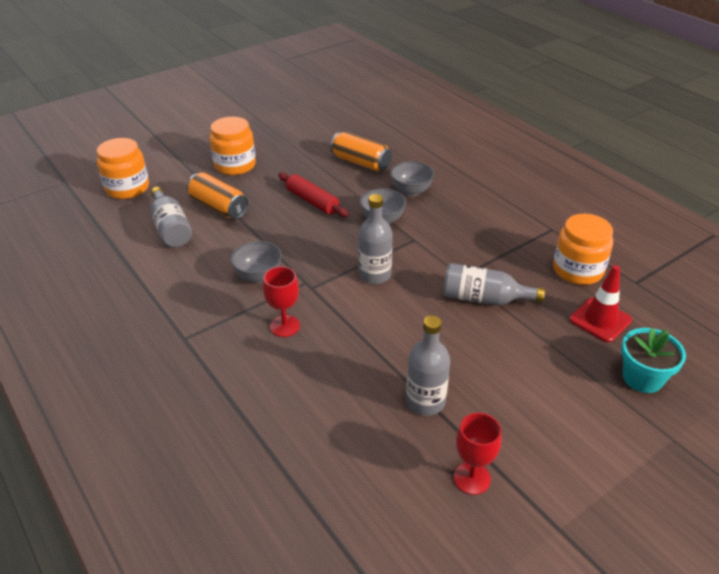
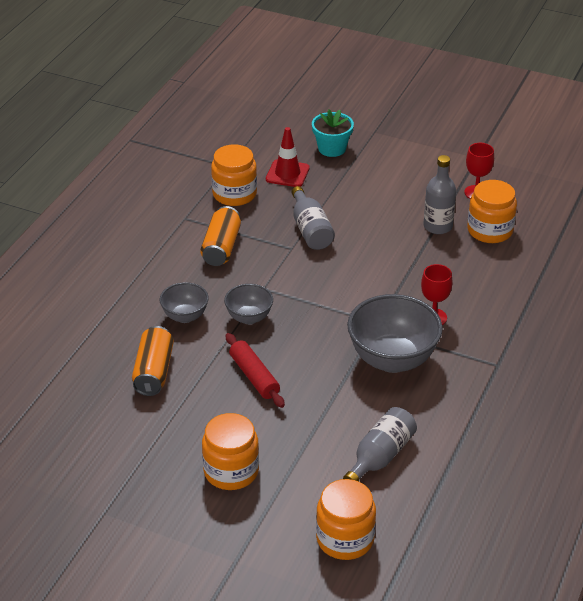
camera: 120 degrees left, 0 degrees up
orange can [187,172,248,219] -> orange can moved to [200,206,241,266]
grey bowl [230,241,282,283] -> grey bowl [347,294,443,373], size x1.85
red rolling pin [278,172,349,217] -> red rolling pin turned 45 degrees counterclockwise [226,333,285,408]
grey bottle [358,194,393,284] -> none
none -> orange jar [468,180,517,243]

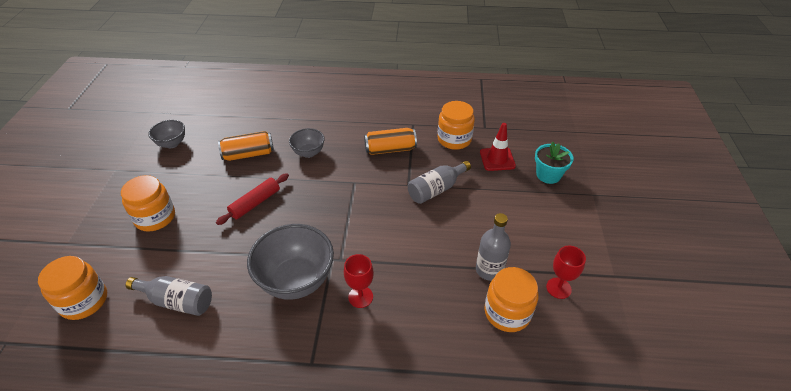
camera: 70 degrees right, 5 degrees up
grey bowl [224,284,273,324] -> grey bowl moved to [148,120,185,148]

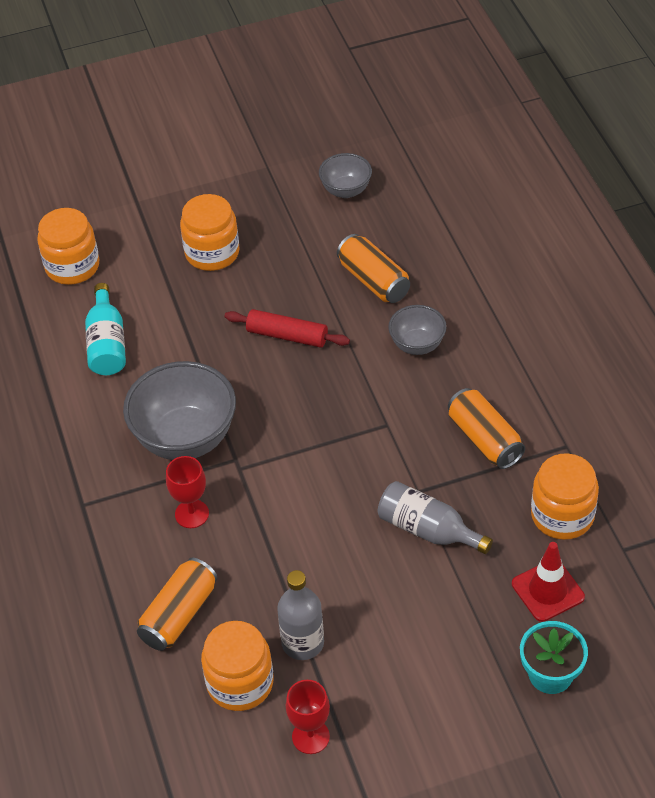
camera: 70 degrees right, 5 degrees up
grey bottle [126,276,212,316] -> turquoise bottle [85,283,126,375]
none -> orange can [137,558,217,651]

